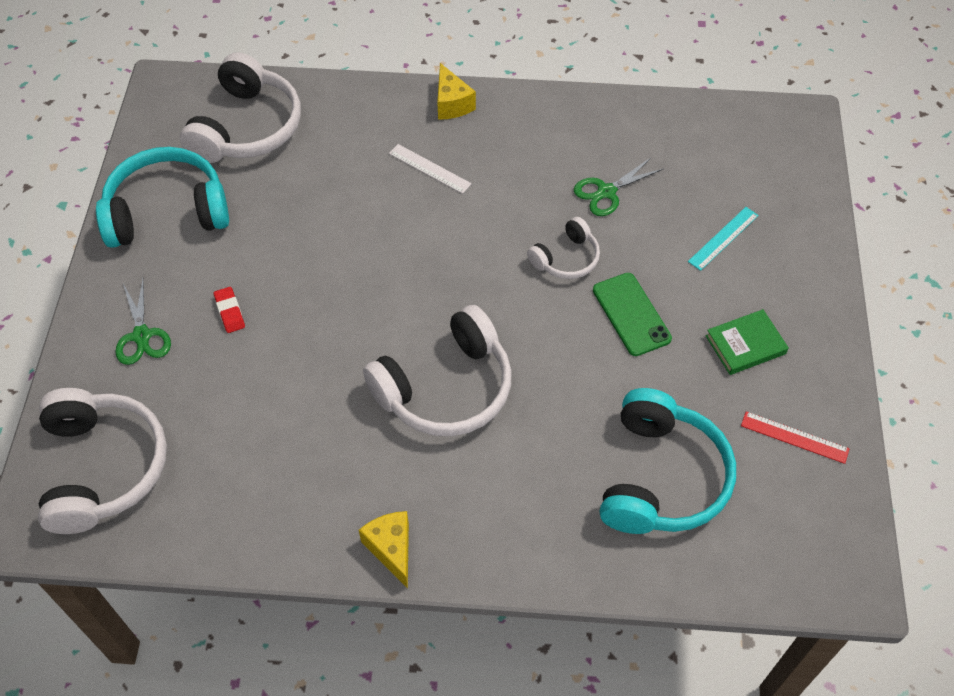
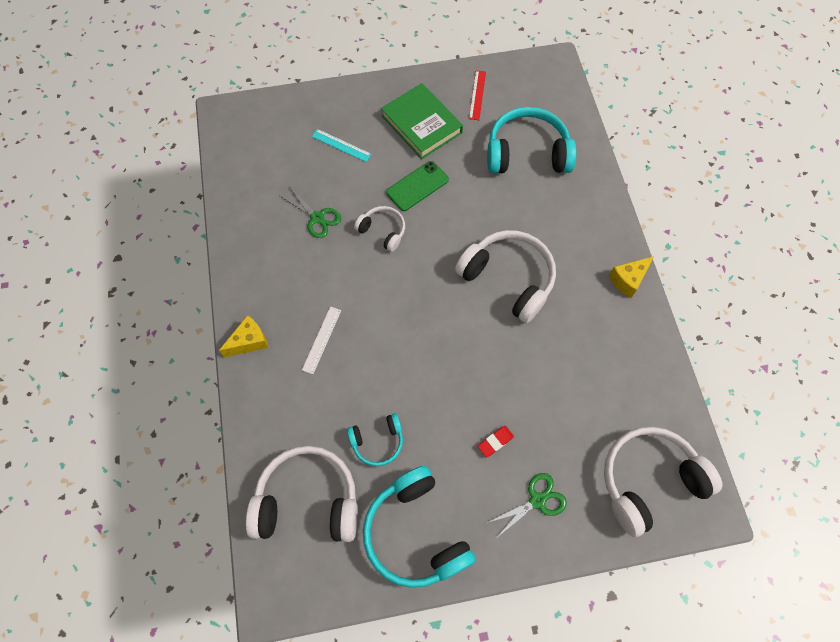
camera: 105 degrees left, 10 degrees up
green book [706,309,789,375] -> green book [381,83,463,159], size x1.66
none -> turquoise headphones [347,413,403,466]

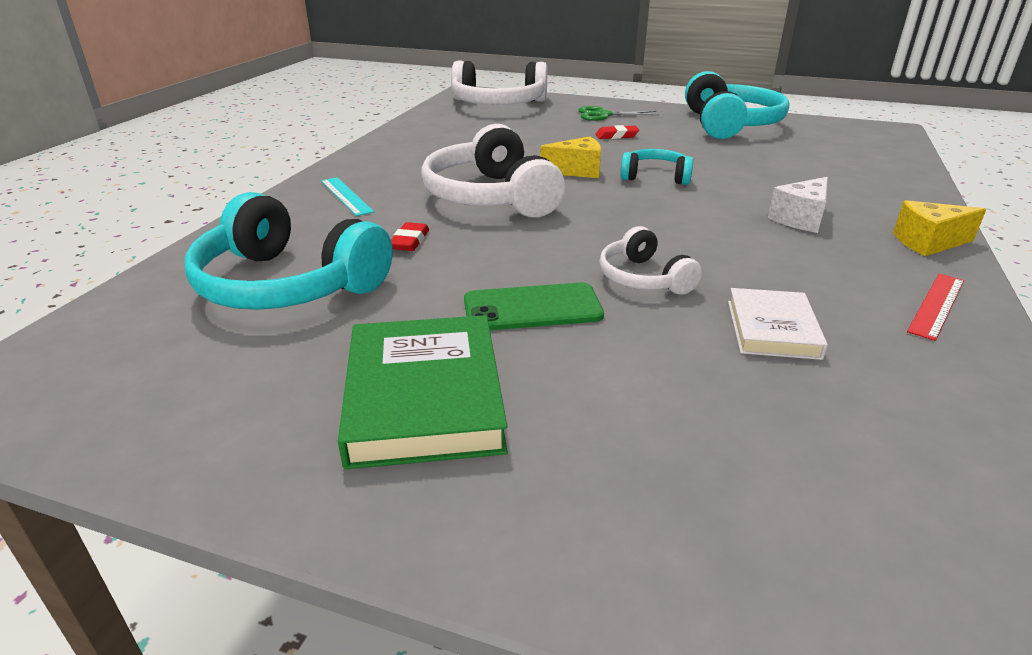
camera: 150 degrees left, 35 degrees down
white headphones [246,446,358,542] -> none
green scissors [280,186,341,238] -> white book [728,288,828,360]
white ruler [302,306,341,374] -> white cheese [768,177,828,233]
turquoise ruler [312,129,372,162] -> turquoise ruler moved to [321,177,374,216]
turquoise headphones [347,413,403,466] -> turquoise headphones moved to [620,149,693,185]
red ruler [469,70,486,120] -> red ruler moved to [907,273,964,341]
yellow cheese [609,256,654,298] -> yellow cheese moved to [540,136,601,178]
none -> red eraser [391,222,429,251]

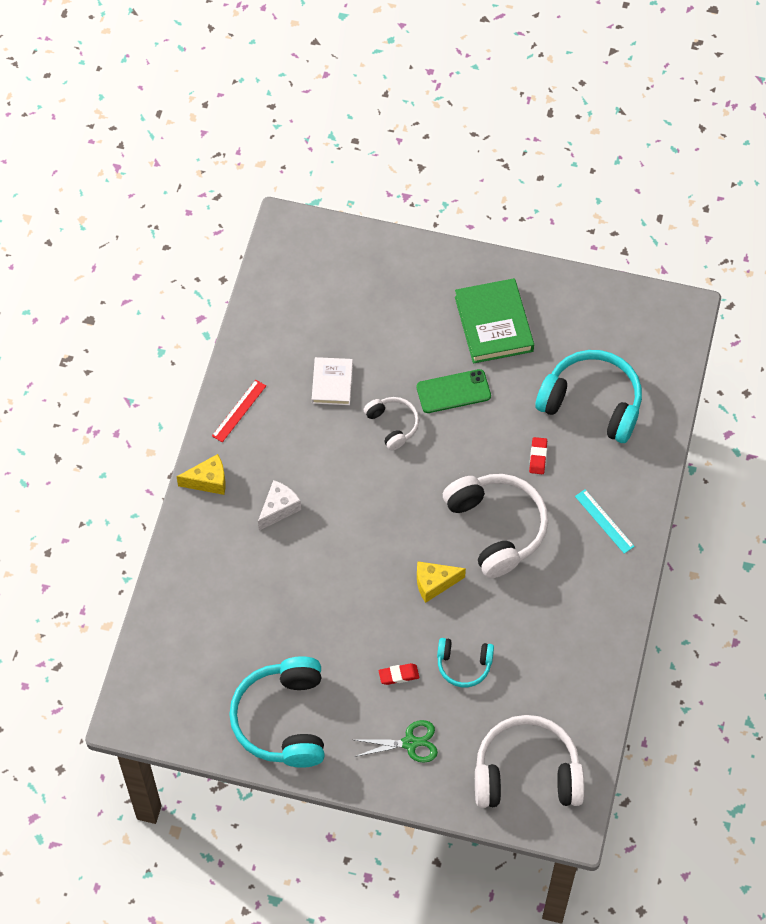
camera: 175 degrees right, 30 degrees up
turquoise headphones [620,149,693,185] -> turquoise headphones moved to [437,638,494,687]

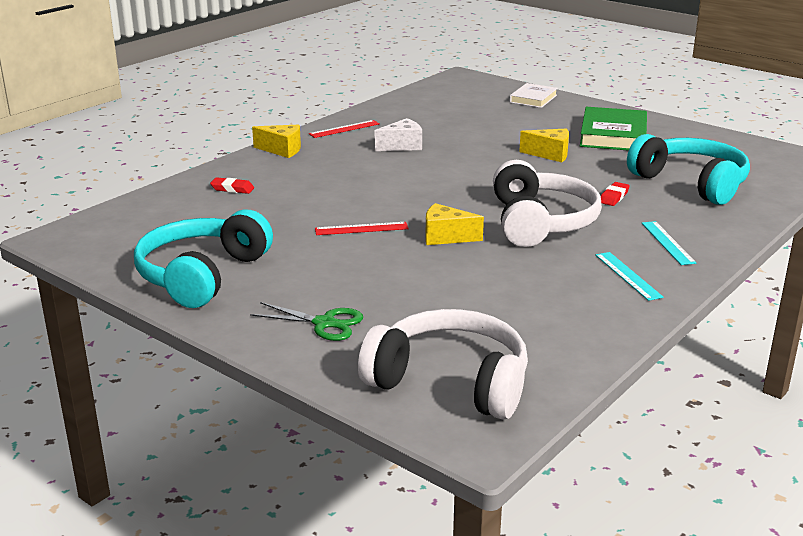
camera: 25 degrees right, 35 degrees down
white cheese [258,480,301,530] -> white cheese moved to [375,118,422,151]
white book [312,357,353,405] -> white book moved to [510,83,558,108]
white headphones [364,397,419,450] -> none
red eraser [379,663,419,685] -> red eraser moved to [210,177,254,194]
green phone [416,369,491,413] -> yellow cheese [519,128,569,162]
turquoise headphones [437,638,494,687] -> none
none -> red ruler [315,222,409,235]
none -> turquoise ruler [595,252,663,301]

